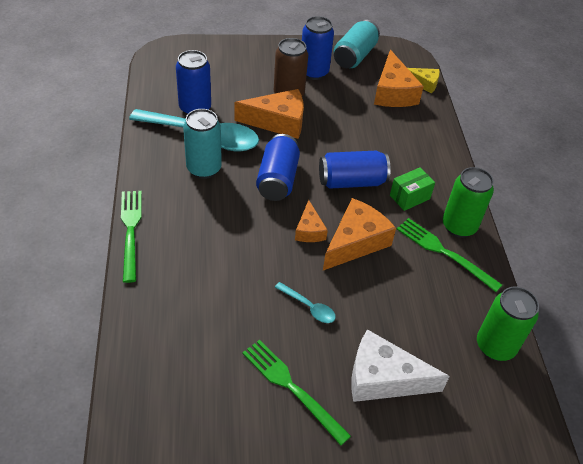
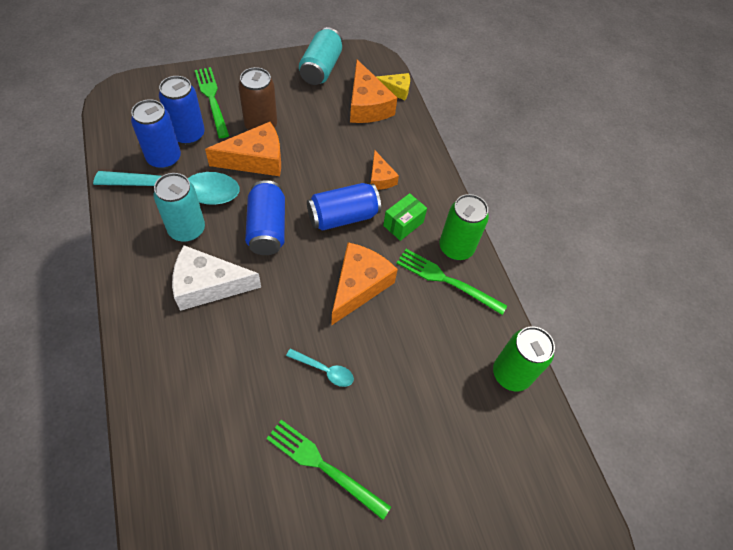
camera: 15 degrees left, 10 degrees up
green fork [121,191,142,283] -> green fork moved to [195,67,229,138]
orange cheese [295,200,328,242] -> orange cheese moved to [371,150,399,190]
blue can [302,16,334,80] -> blue can moved to [159,76,205,145]
white cheese [351,329,450,402] -> white cheese moved to [172,245,261,311]

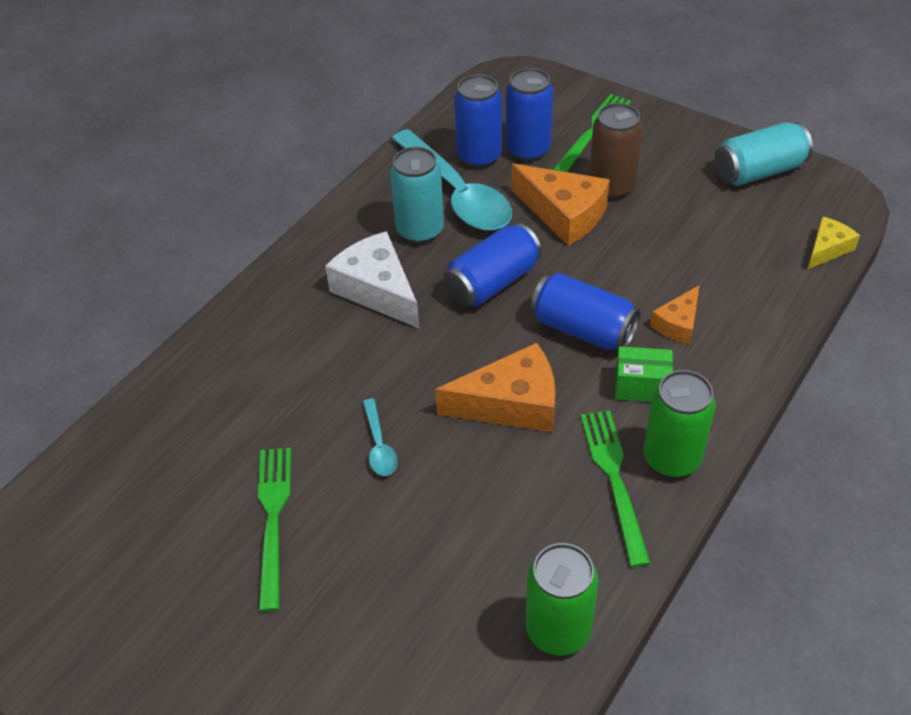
camera: 60 degrees right, 10 degrees down
orange cheese [350,59,397,123] -> none
yellow cheese [376,73,410,100] -> yellow cheese turned 105 degrees counterclockwise [808,217,860,269]

